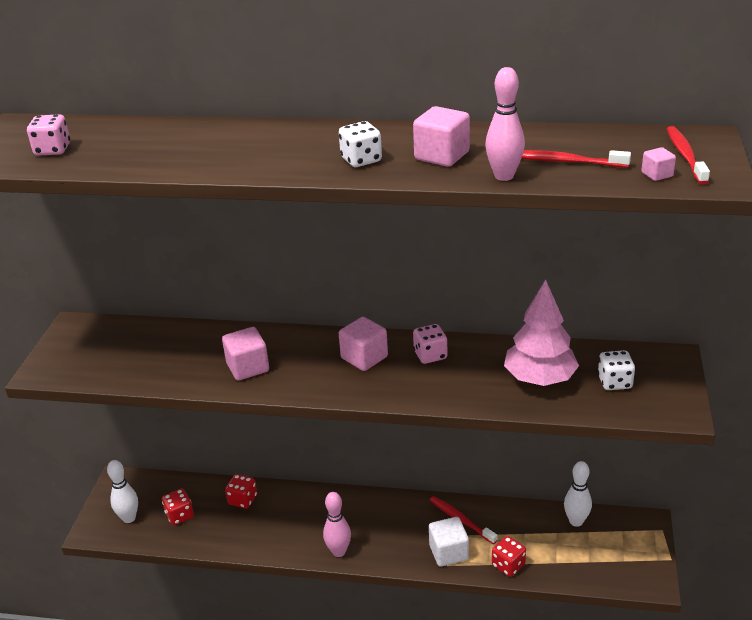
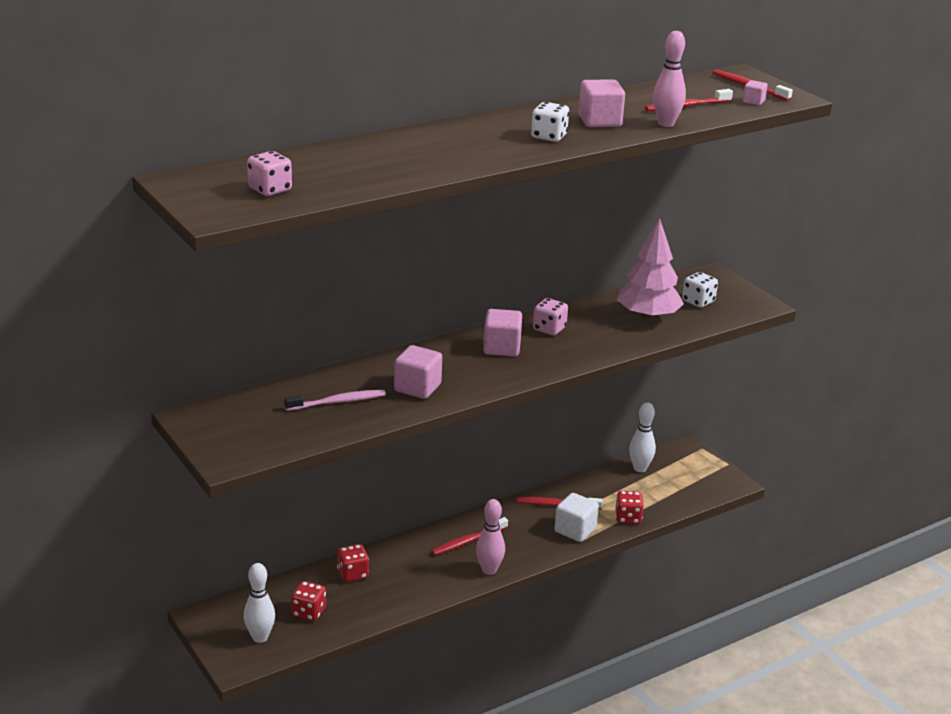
camera: 45 degrees left, 5 degrees down
none -> pink toothbrush [284,390,386,411]
none -> red toothbrush [431,517,508,555]

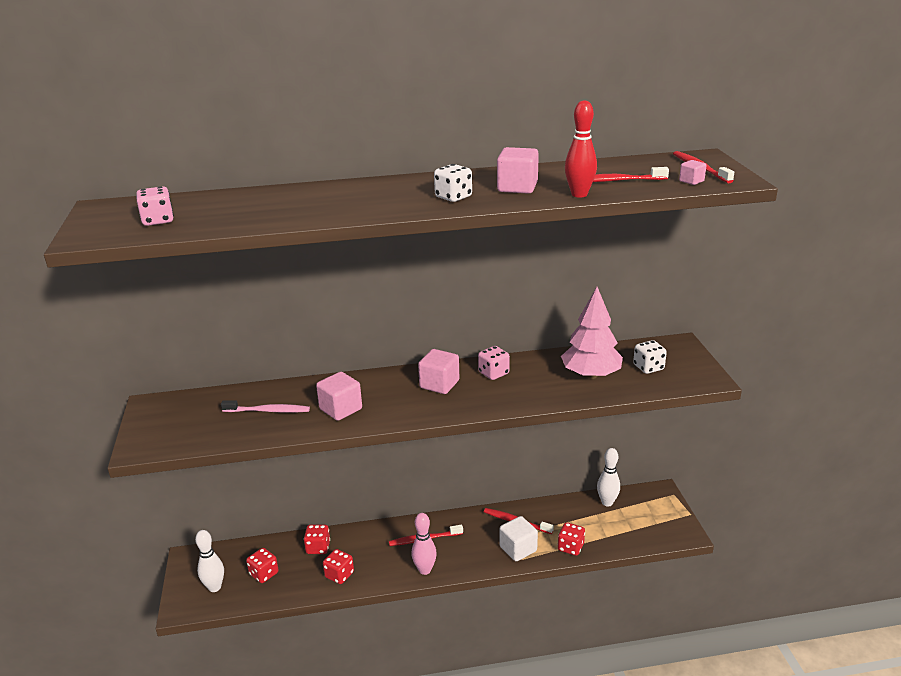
camera: 25 degrees right, 0 degrees up
pink bowling pin [653,31,686,127] -> red bowling pin [565,100,597,198]
none -> red dice [323,549,354,584]

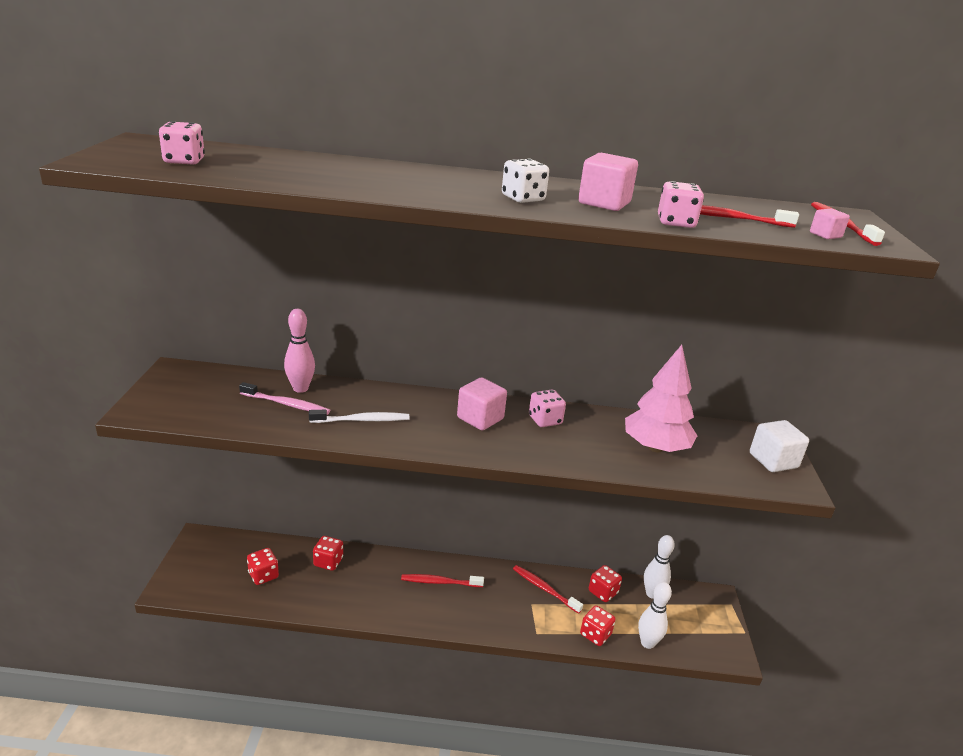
camera: 10 degrees right, 0 degrees up
white bowling pin [195,530,224,592] -> white bowling pin moved to [638,582,672,649]
pink cube [316,372,362,421] -> white toothbrush [309,410,409,423]
red dice [323,549,354,584] -> red dice moved to [589,565,622,602]
pink bowling pin [412,513,437,575] -> pink bowling pin moved to [284,309,315,393]
white cube [500,516,538,561] -> white cube moved to [750,420,809,472]
red bowling pin [565,100,597,198] -> pink dice [658,181,704,228]
white dice [633,340,667,374] -> none

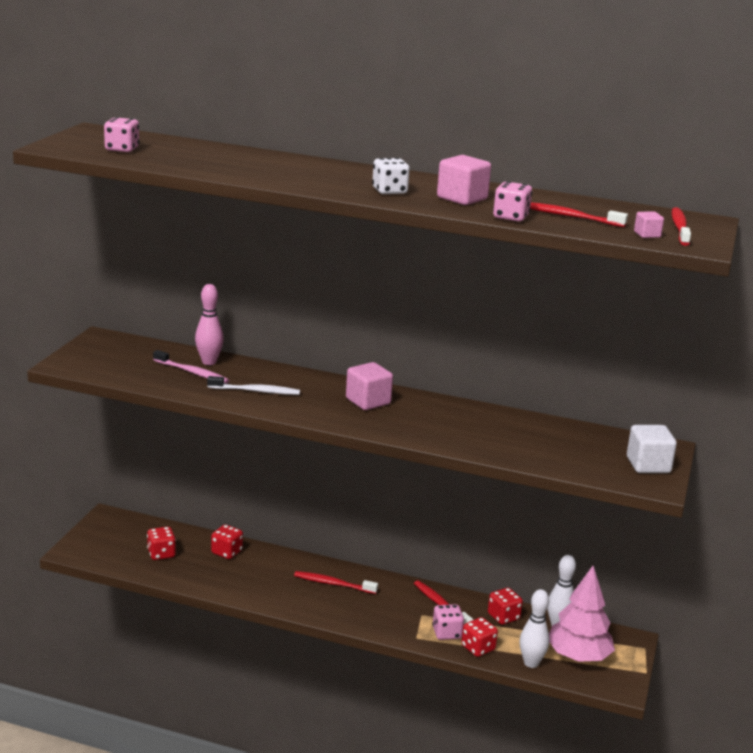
camera: 15 degrees right, 5 degrees down
pink dice [529,390,566,427] -> pink dice moved to [432,604,464,640]
pink tree [625,345,697,452] -> pink tree moved to [549,566,615,662]

